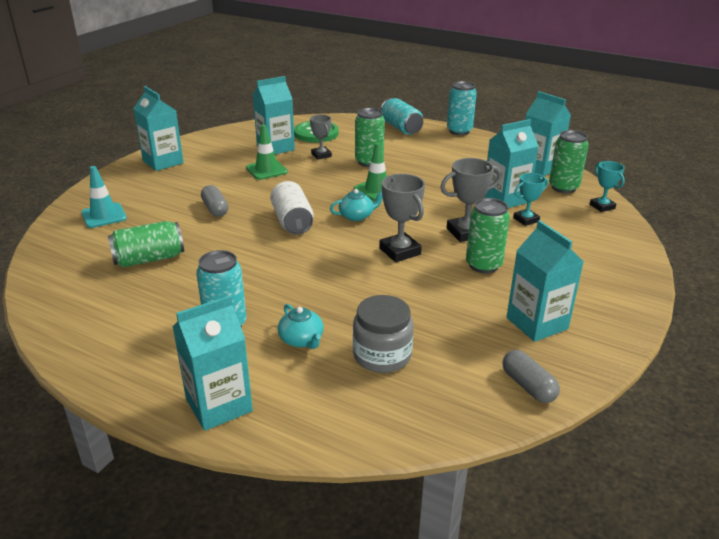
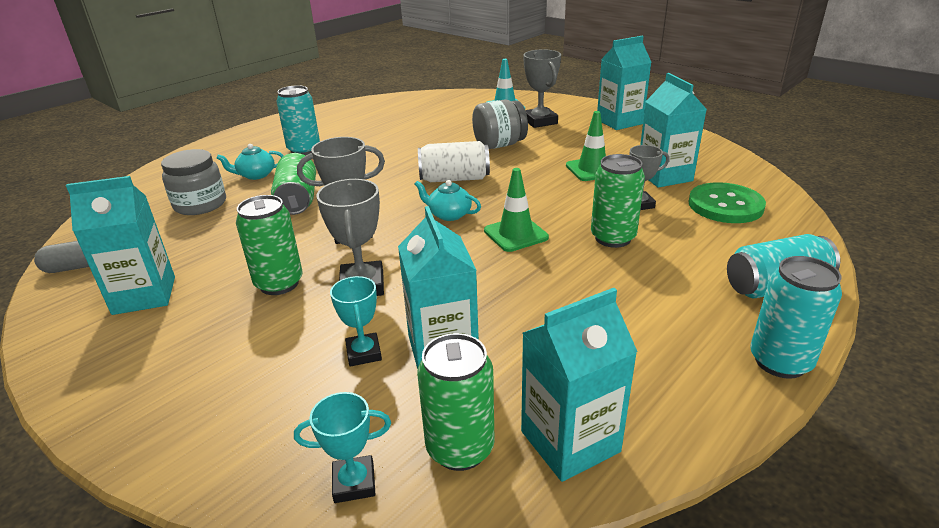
camera: 105 degrees right, 0 degrees up
green can [108,221,184,267] -> green can moved to [271,153,316,215]
turquoise carton [173,296,253,431] -> none
grey capsule [201,185,229,217] -> grey jar [472,99,528,149]
turquoise teapot [330,189,382,221] -> turquoise teapot turned 120 degrees clockwise [414,180,481,221]
none -> grey trophy [523,49,561,128]

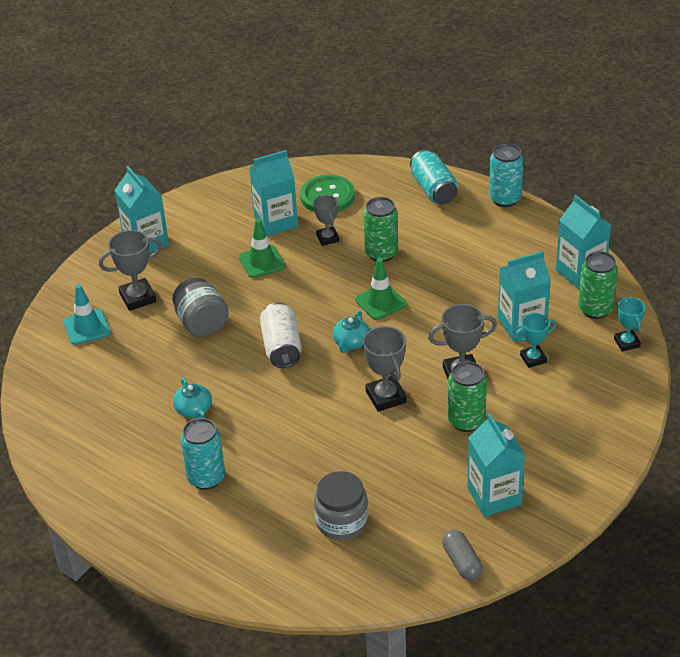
camera: 95 degrees left, 10 degrees up
turquoise teapot [216,144,284,180] -> turquoise teapot moved to [173,378,212,418]
green can [271,153,316,215] -> none

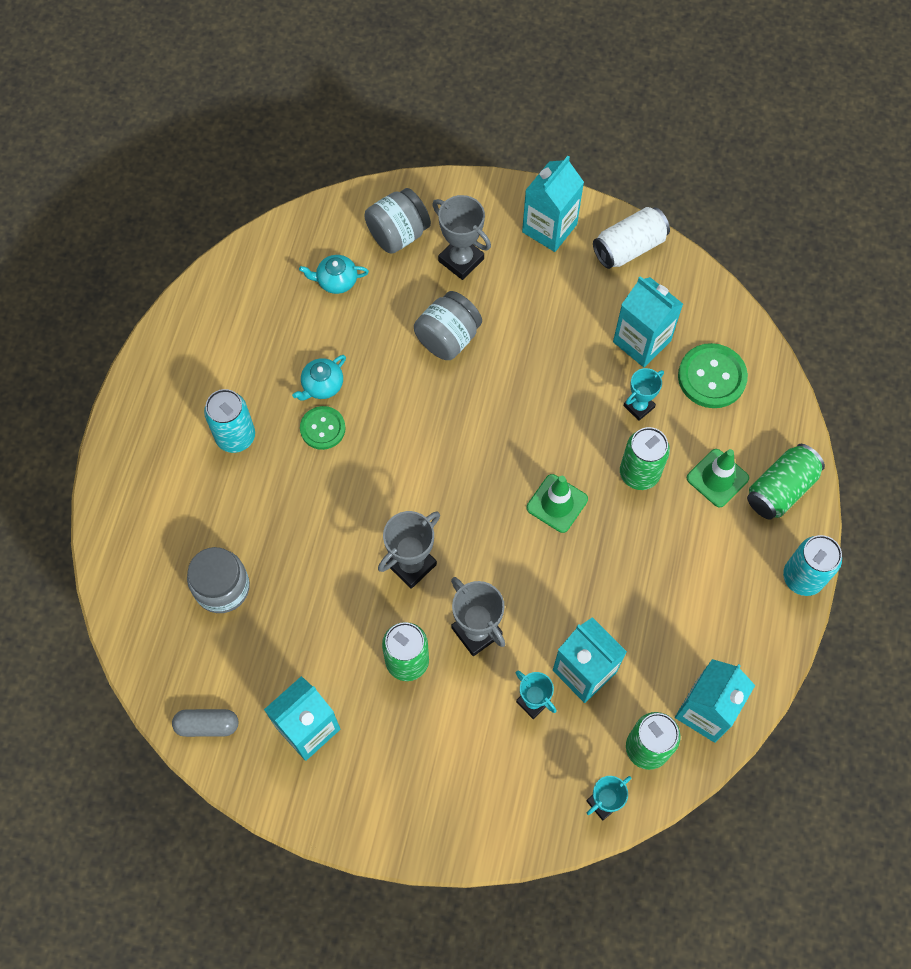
camera: 65 degrees right, 25 degrees up
turquoise traffic cone [64,284,110,345] -> grey jar [364,188,431,254]
green traffic cone [239,219,285,278] -> green traffic cone moved to [687,449,749,508]
white can [260,302,302,368] -> white can moved to [593,207,670,269]
grey trophy [313,195,339,246] -> turquoise trophy [623,368,664,421]
turquoise teapot [333,311,370,353] -> turquoise teapot moved to [299,255,369,294]
turquoise can [410,150,458,205] -> green can [747,444,825,520]
grey capsule [442,530,483,580] -> grey capsule turned 45 degrees clockwise [172,709,238,737]
none -> green button [300,406,346,450]

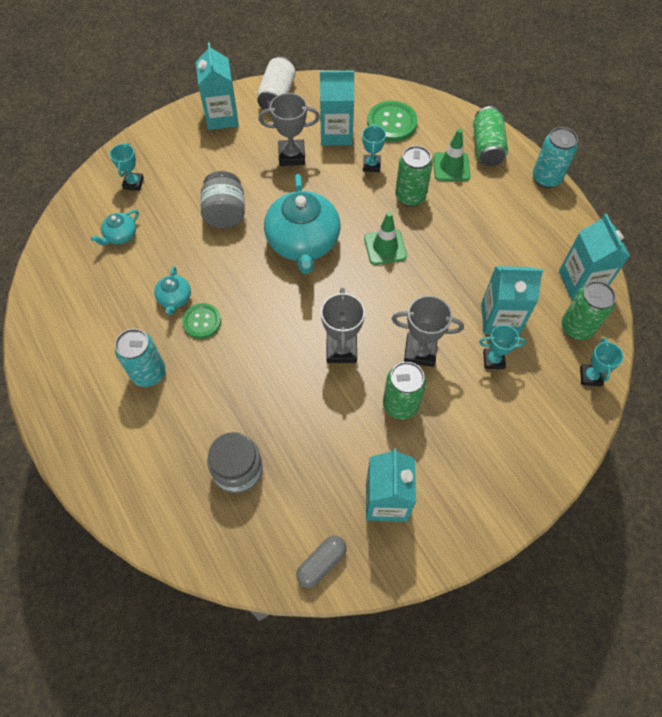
camera: 45 degrees left, 5 degrees down
grey jar [364,188,431,254] -> turquoise trophy [110,142,144,191]
grey trophy [432,195,491,280] -> grey trophy moved to [259,93,320,166]
none -> turquoise teapot [264,174,340,274]

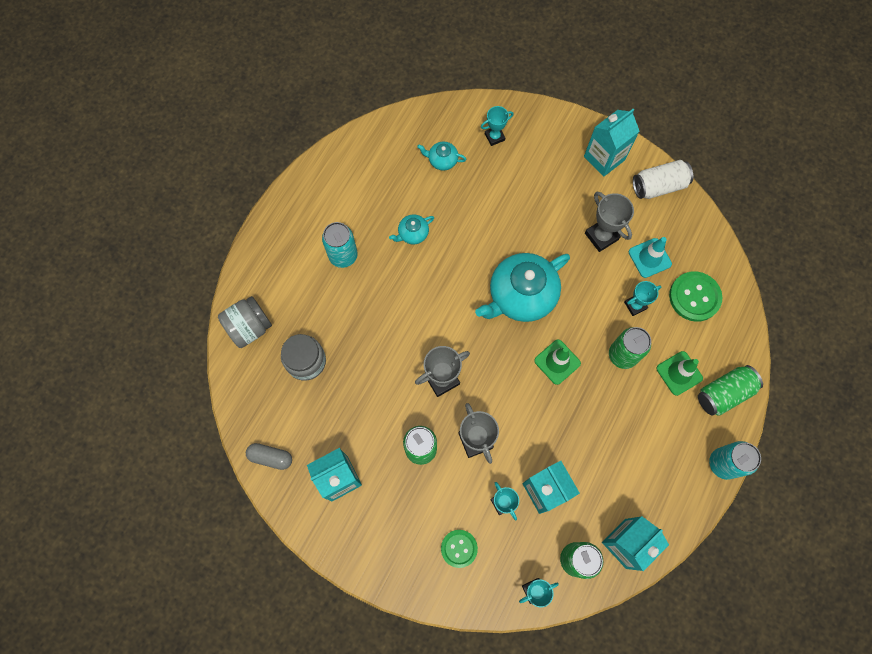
camera: 60 degrees right, 10 degrees up
green button [182,303,221,339] -> green button moved to [441,530,478,568]
grey jar [201,171,245,228] -> grey jar moved to [218,296,272,348]
turquoise carton [320,71,354,146] -> turquoise traffic cone [629,237,672,278]

